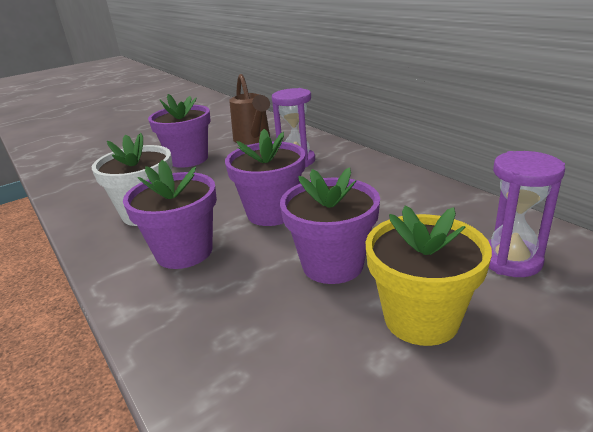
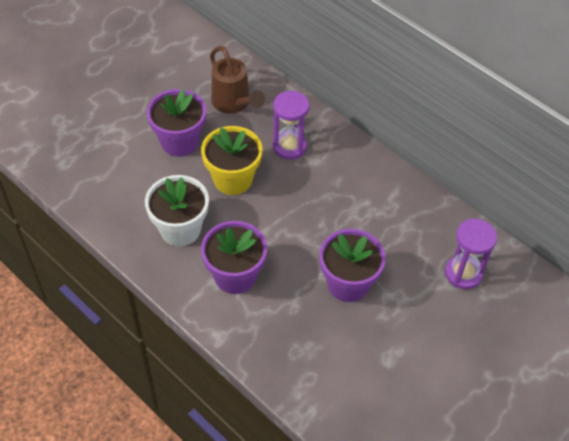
camera: 15 degrees left, 25 degrees up
purple flower pot [225,129,305,226] -> none
yellow flower pot [366,206,492,346] -> yellow flower pot moved to [201,126,262,195]

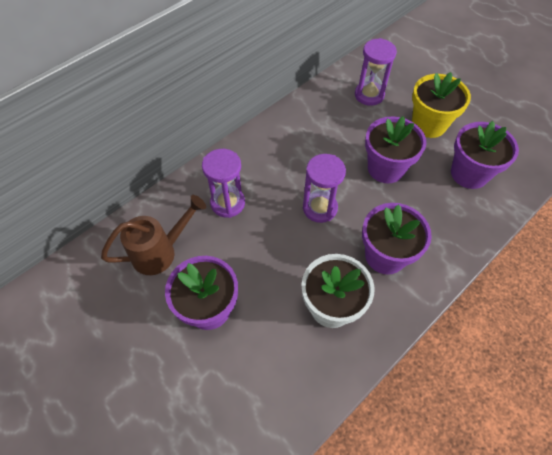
camera: 85 degrees left, 5 degrees up
yellow flower pot [201,126,262,195] -> yellow flower pot moved to [412,72,471,138]
none -> purple hourglass [303,154,346,223]
none -> purple flower pot [451,121,519,189]

